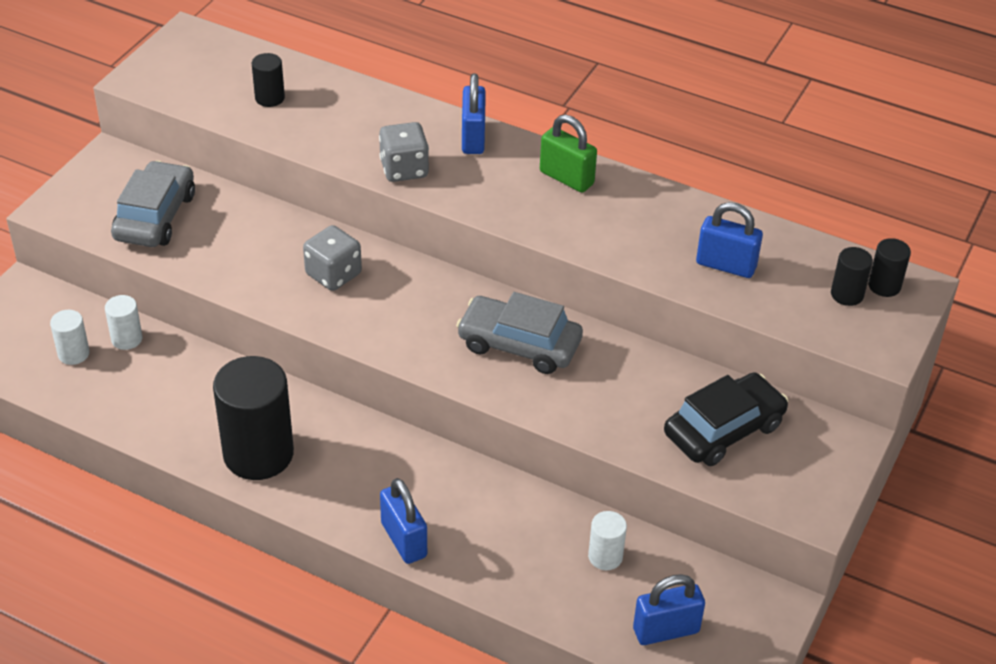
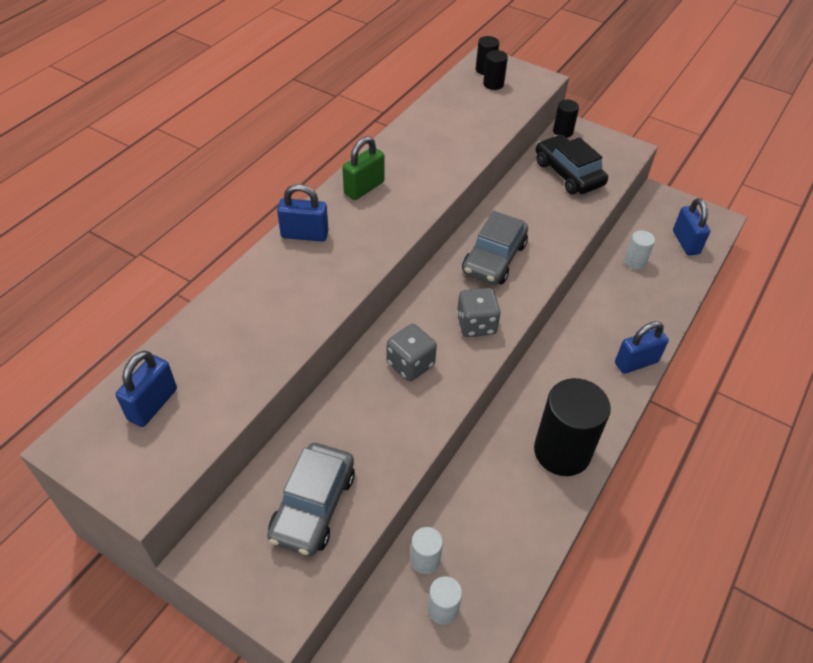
camera: 85 degrees left, 5 degrees up
grey car [111,160,195,247] -> grey car turned 90 degrees counterclockwise [267,443,355,556]
black cylinder [252,53,285,107] -> black cylinder moved to [553,100,579,138]
grey dice [379,122,429,182] -> grey dice moved to [457,288,501,337]
blue padlock [696,202,763,278] -> blue padlock moved to [116,351,177,427]

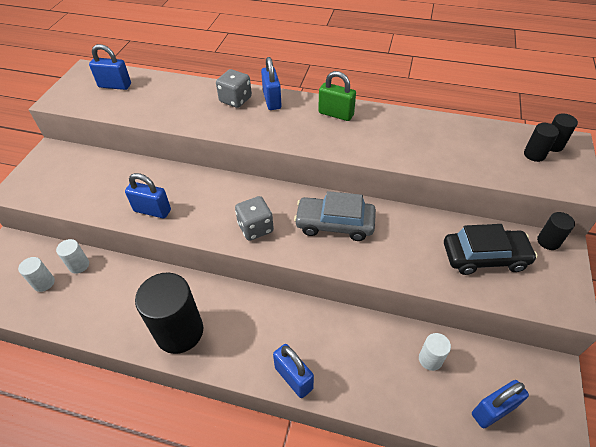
camera: 75 degrees right, 0 degrees up
grey car [267,443,355,556] -> none
grey dice [387,324,437,381] -> grey dice moved to [216,69,252,108]
black car [536,135,608,194] -> black car turned 45 degrees clockwise [444,224,537,275]
none -> blue padlock [125,173,171,218]

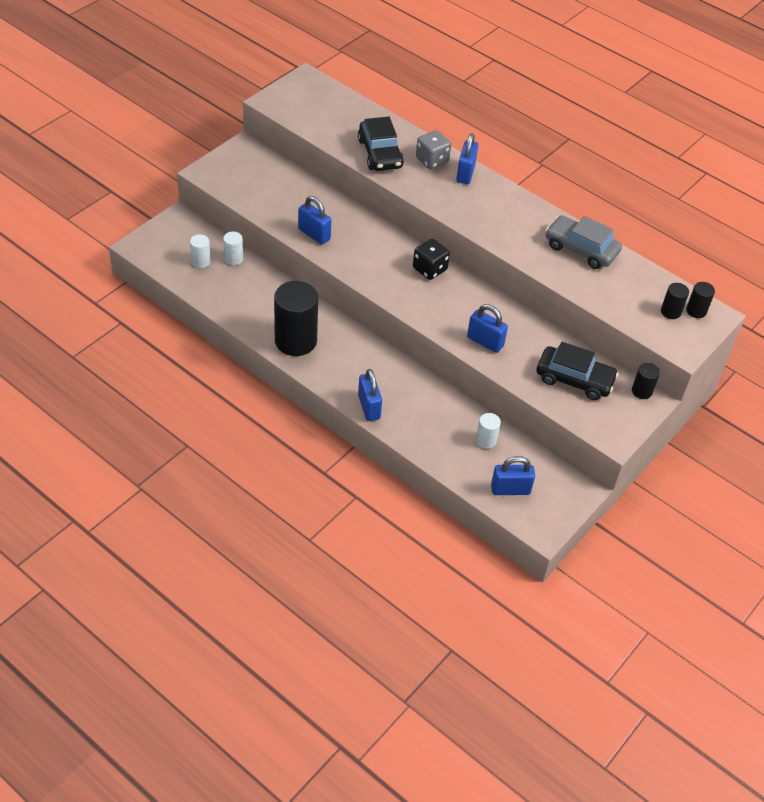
camera: 20 degrees right, 0 degrees up
blue padlock [89,44,131,90] -> blue padlock moved to [467,304,508,353]
grey dice [235,196,274,241] -> none
grey car [294,191,376,241] -> grey car moved to [546,215,622,269]
green padlock [318,71,356,121] -> none
none -> black car [358,117,404,171]
none -> black dice [413,239,450,280]

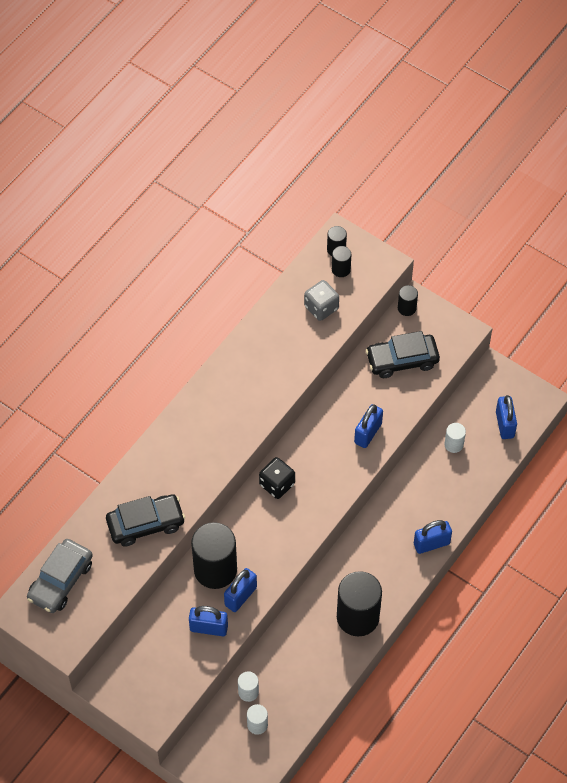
camera: 90 degrees left, 10 degrees up
grey dice [416,130,451,169] -> grey dice moved to [304,280,339,321]
blue padlock [456,133,478,184] -> blue padlock moved to [189,606,228,636]
black car [537,342,619,400] -> black car turned 120 degrees counterclockwise [366,331,440,378]
grey car [546,215,622,269] -> grey car moved to [27,539,93,613]
none -> black cylinder [191,522,237,589]

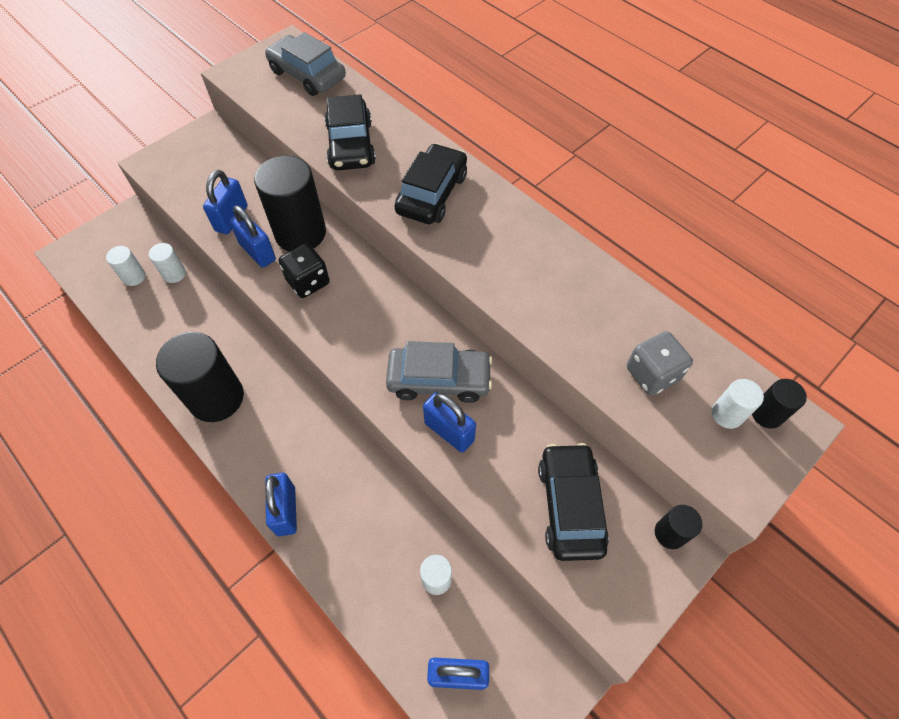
camera: 100 degrees right, 0 degrees up
black dice [259,457,295,499] -> black dice moved to [279,243,330,298]
black cylinder [332,246,351,277] -> white cylinder [711,379,764,429]
none -> grey car [386,341,493,403]
none -> black car [394,143,467,224]

